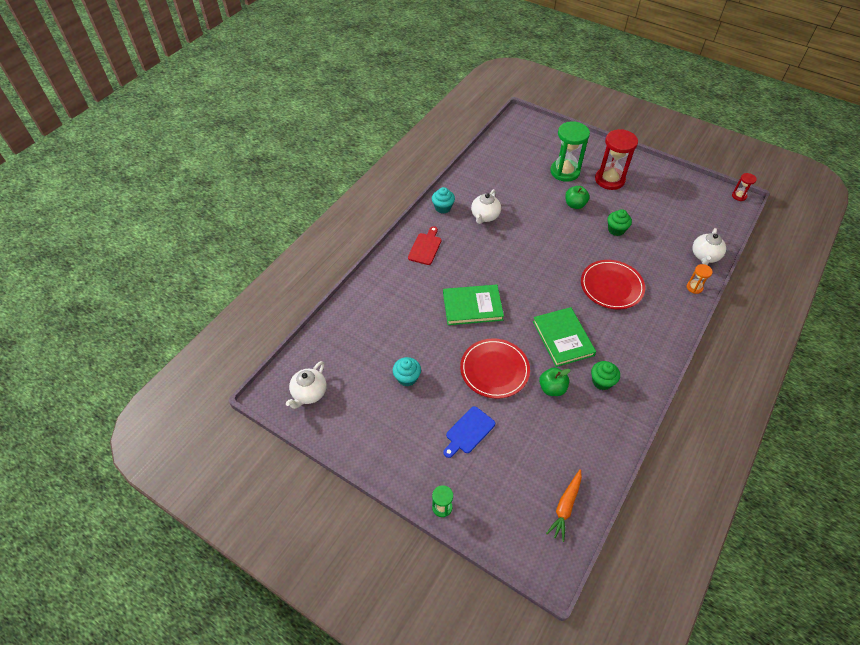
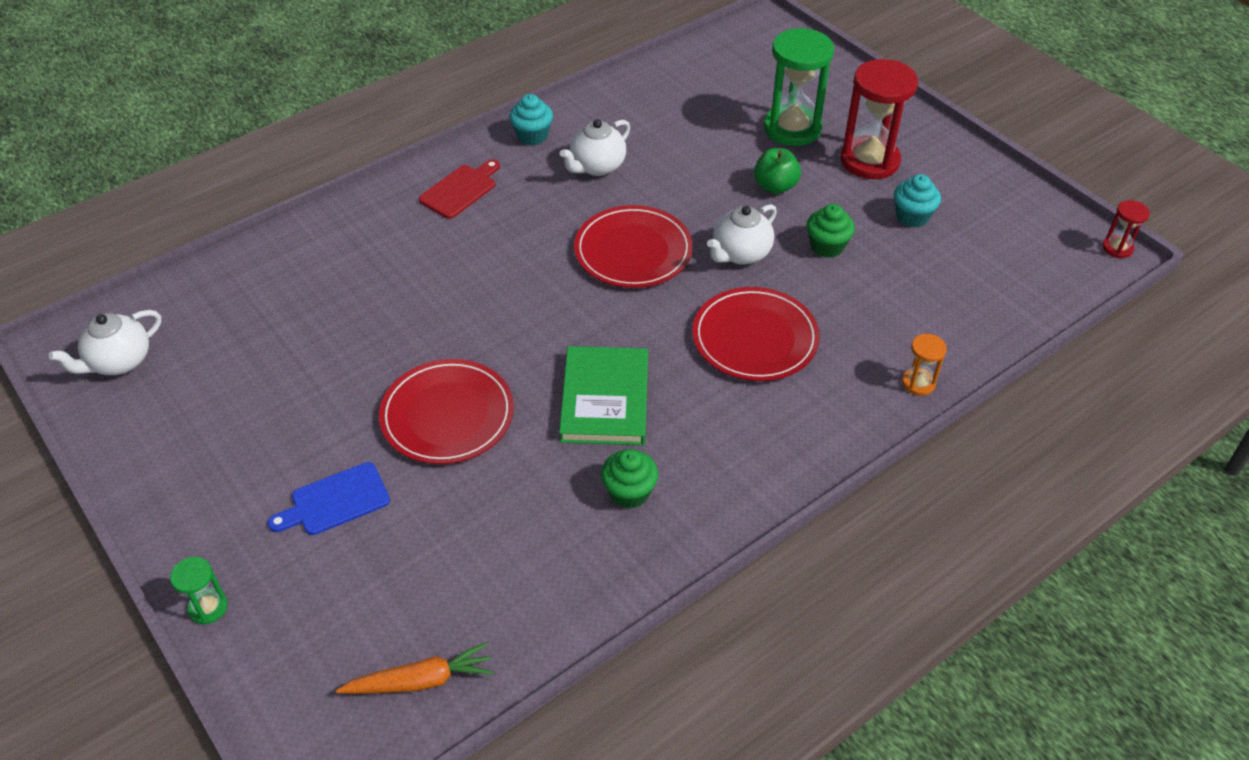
camera: 20 degrees right, 5 degrees down
turquoise cupcake [393,357,421,386] -> turquoise cupcake moved to [894,174,941,228]
green book [443,285,504,325] -> none
green apple [539,368,570,396] -> none
orange carrot [546,469,582,542] -> orange carrot turned 150 degrees counterclockwise [336,642,494,694]
white teapot [692,228,726,265] -> white teapot moved to [707,204,777,264]
none -> red plate [574,205,693,288]

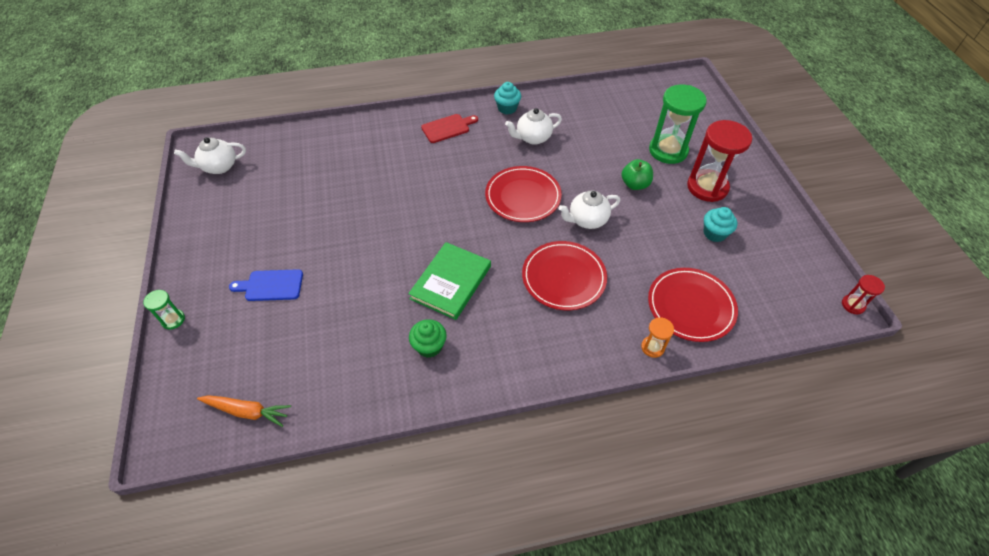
camera: 25 degrees right, 5 degrees up
red plate [379,359,514,464] -> red plate moved to [648,268,738,342]
green cupcake [807,204,855,258] -> none

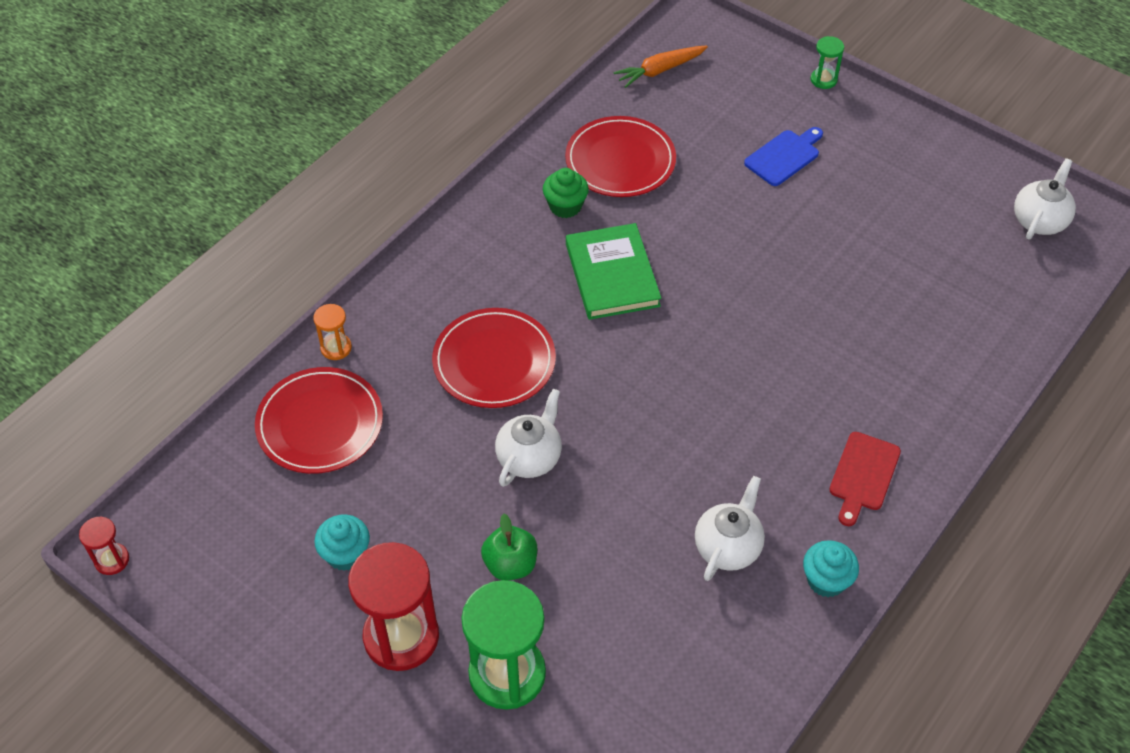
camera: 140 degrees right, 0 degrees up
red plate [485,166,562,222] -> red plate moved to [565,116,676,197]

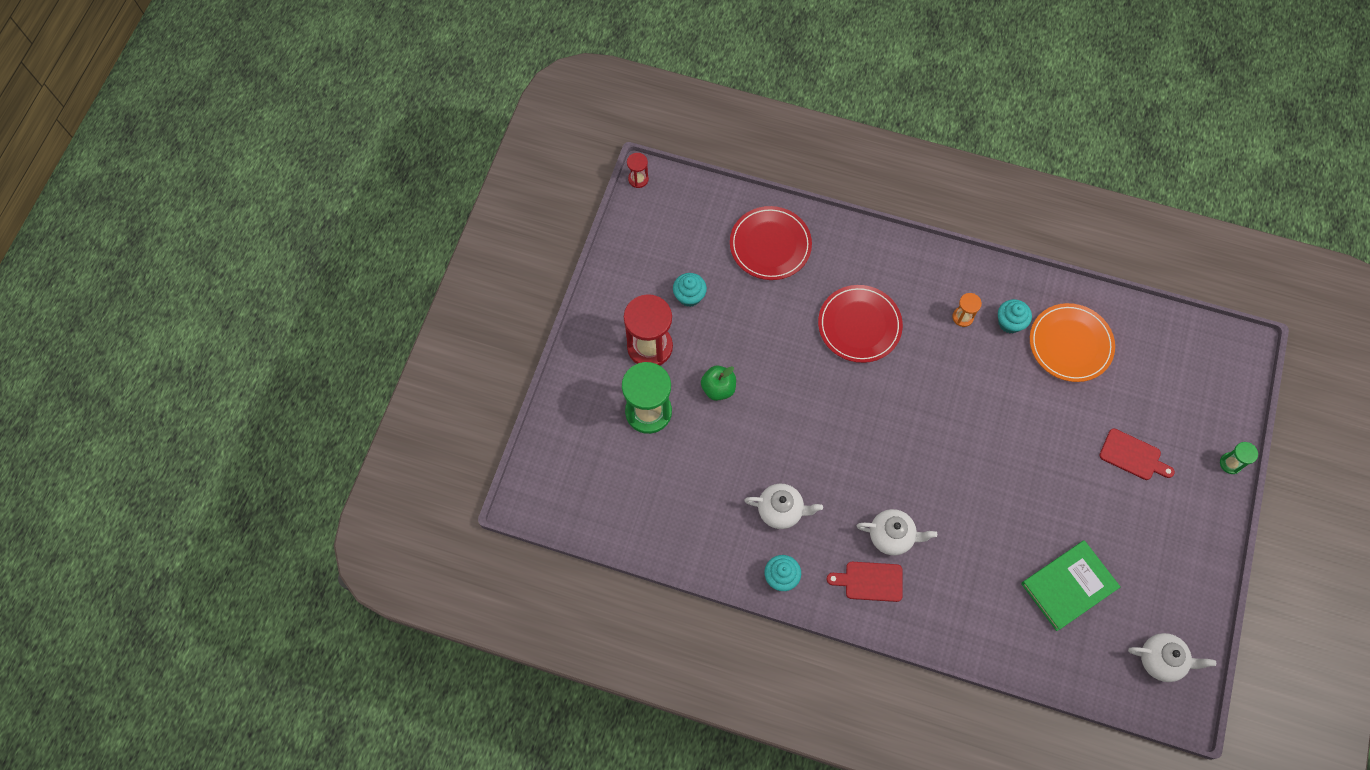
camera: 70 degrees right, 15 degrees up
orange hourglass [313,304,352,360] -> orange hourglass moved to [952,293,982,327]
white teapot [495,389,562,487] -> white teapot moved to [857,509,937,555]
green cupcake [543,168,589,218] -> turquoise cupcake [998,299,1032,334]
red plate [565,116,676,197] -> orange plate [1030,303,1115,382]
green book [566,223,662,320] -> green book moved to [1021,540,1120,631]
orange carrot [614,46,708,88] -> none
blue cutting board [744,127,823,186] -> red cutting board [1099,429,1175,480]

